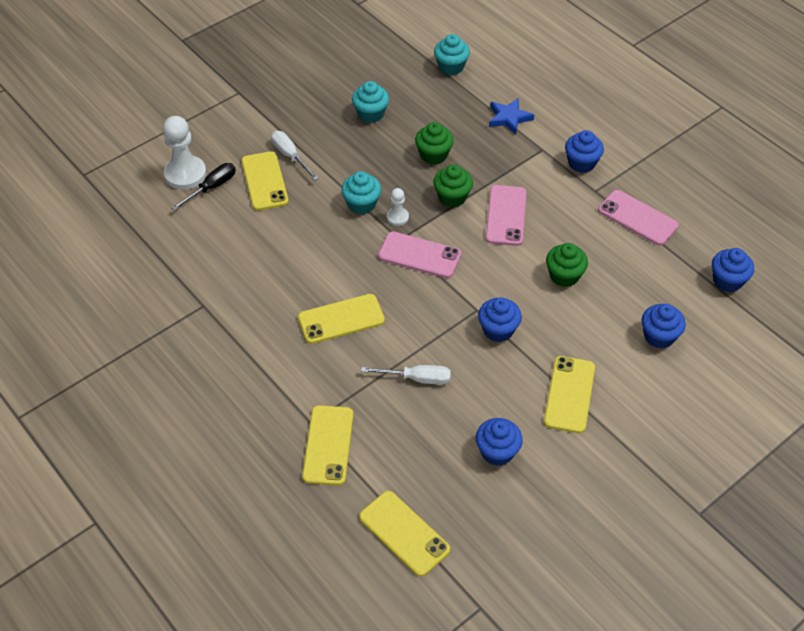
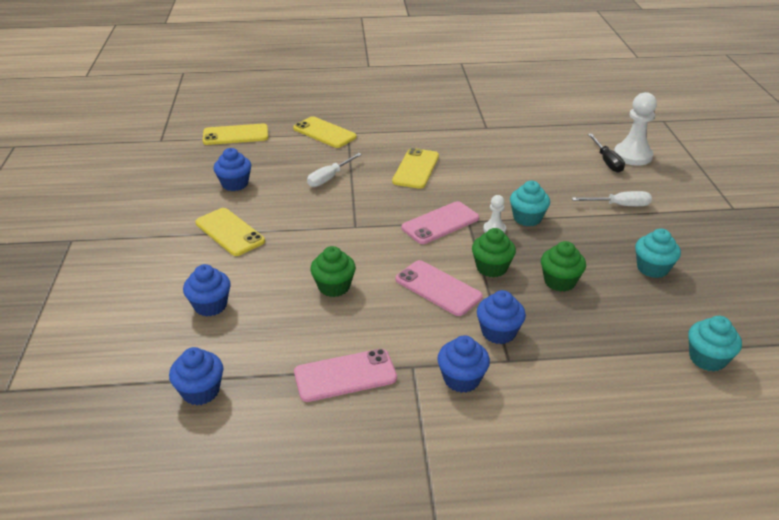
camera: 125 degrees right, 15 degrees down
yellow phone [242,151,289,211] -> none
blue cupcake [478,297,522,342] -> blue cupcake moved to [477,290,526,344]
blue star [489,98,534,135] -> none

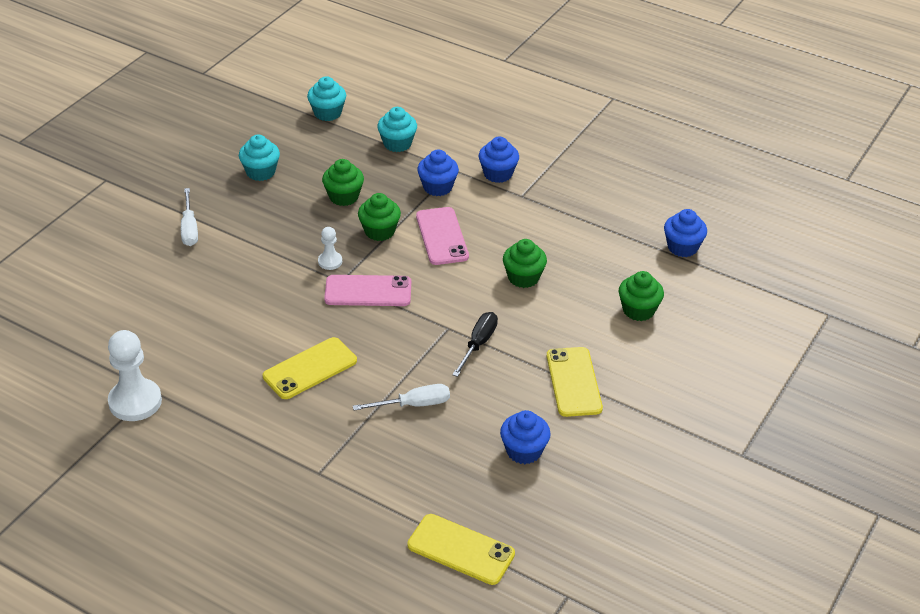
camera: 145 degrees left, 5 degrees up
blue cupcake [183,264,231,317] -> green cupcake [619,271,664,321]
yellow phone [293,116,357,148] -> none
pink phone [294,349,397,402] -> none
turquoise cupcake [510,181,550,226] -> turquoise cupcake moved to [377,107,417,152]
white screwdriver [572,191,652,206] -> white screwdriver turned 135 degrees counterclockwise [181,188,198,246]
black screwdriver [588,134,625,173] -> black screwdriver moved to [452,312,498,377]
white pawn [614,92,657,166] -> white pawn moved to [108,330,162,421]

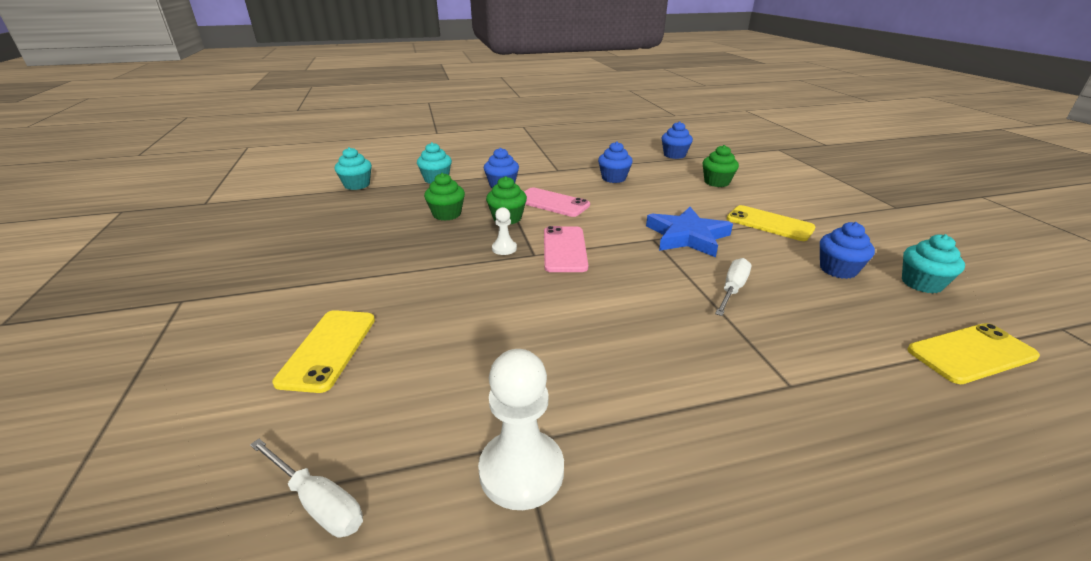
camera: 45 degrees left, 10 degrees down
white screwdriver [181,188,198,246] -> white screwdriver moved to [250,439,363,537]
turquoise cupcake [239,134,280,181] -> turquoise cupcake moved to [902,234,965,293]
yellow phone [263,337,357,399] -> yellow phone moved to [272,310,375,393]
pink phone [324,275,411,306] -> pink phone turned 45 degrees counterclockwise [544,226,588,272]
black screwdriver [452,312,498,377] -> blue star [646,207,733,257]
blue cupcake [479,136,519,183] -> blue cupcake moved to [598,141,633,183]
green cupcake [503,239,547,288] -> none

